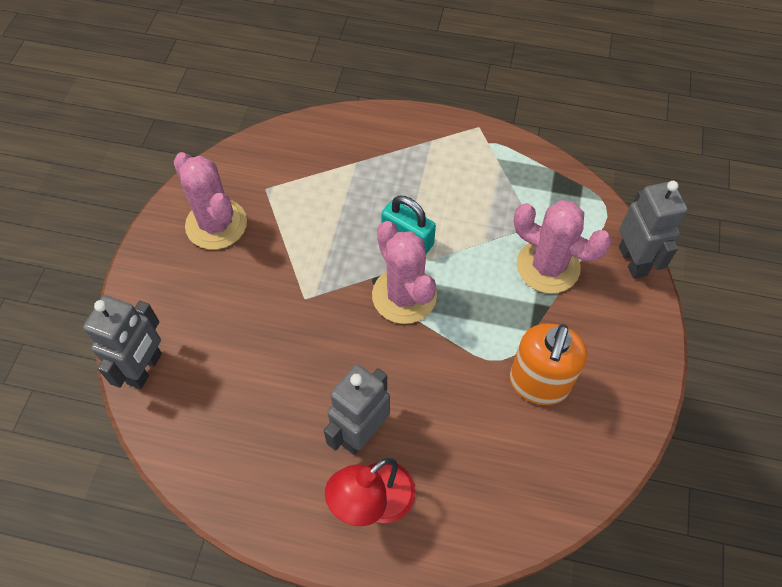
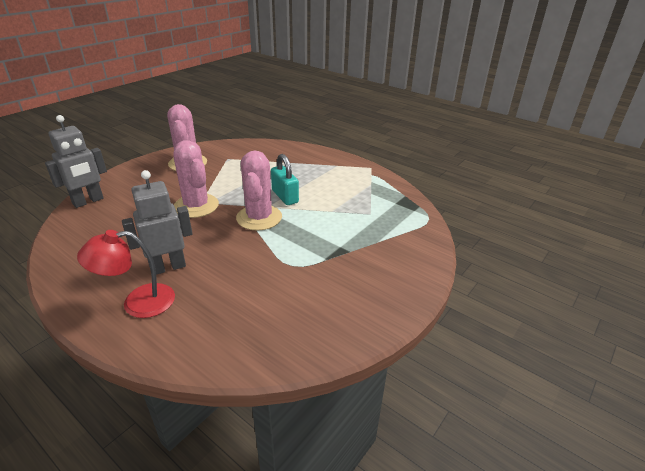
camera: 25 degrees right, 25 degrees down
orange soap dispenser [510,324,587,405] -> none
pink cactus [514,200,612,294] -> pink cactus moved to [173,140,219,218]
grey robot [619,181,688,279] -> none

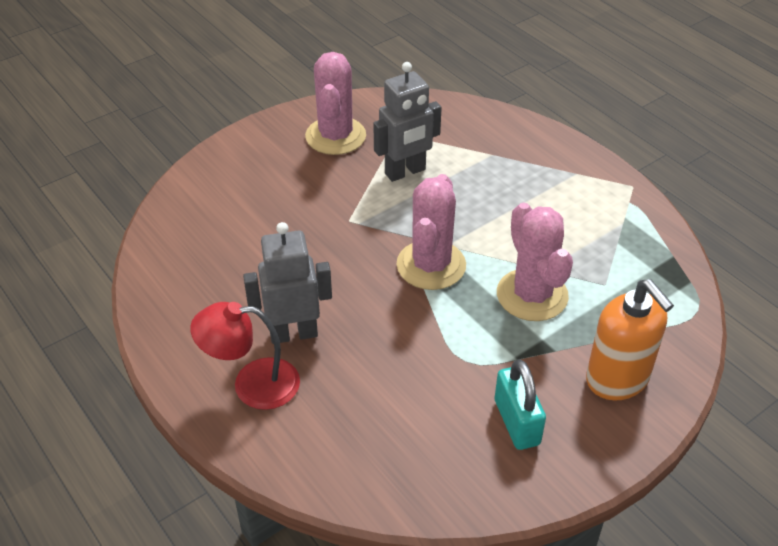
camera: 15 degrees right, 10 degrees up
grey robot [45,115,107,208] -> grey robot moved to [373,62,442,182]
pink cactus [173,140,219,218] -> pink cactus moved to [497,203,573,321]
turquoise padlock [271,154,299,205] -> turquoise padlock moved to [495,359,546,450]
none -> orange soap dispenser [586,279,674,400]

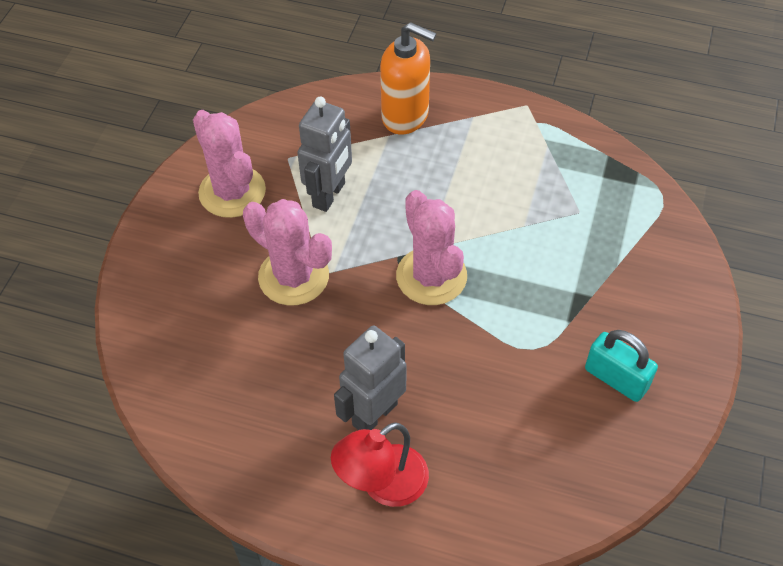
camera: 35 degrees left, 10 degrees up
pink cactus [497,203,573,321] -> pink cactus moved to [243,199,332,305]
orange soap dispenser [586,279,674,400] -> orange soap dispenser moved to [380,22,436,134]

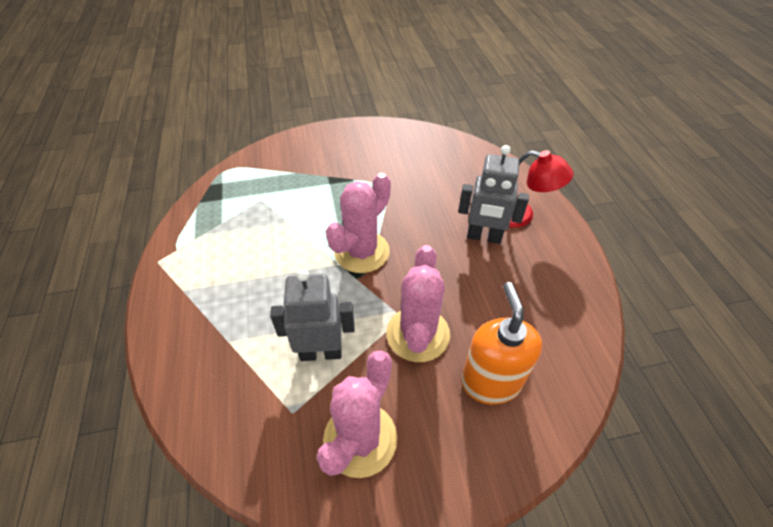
camera: 120 degrees left, 5 degrees down
orange soap dispenser [380,22,436,134] -> orange soap dispenser moved to [461,282,542,405]
turquoise padlock [585,330,658,402] -> none

